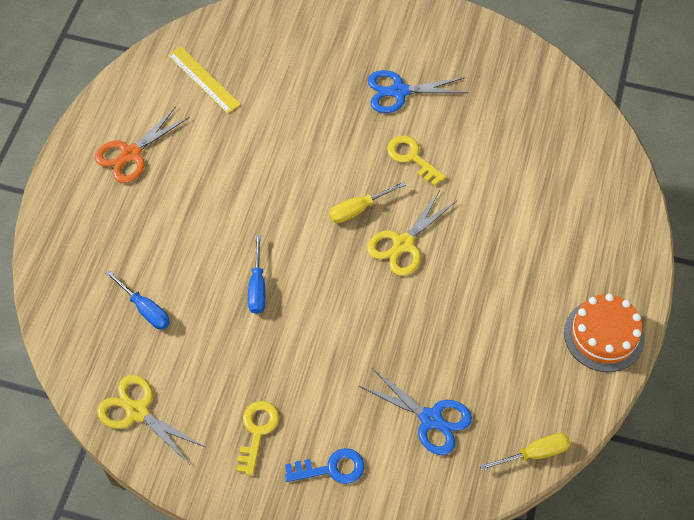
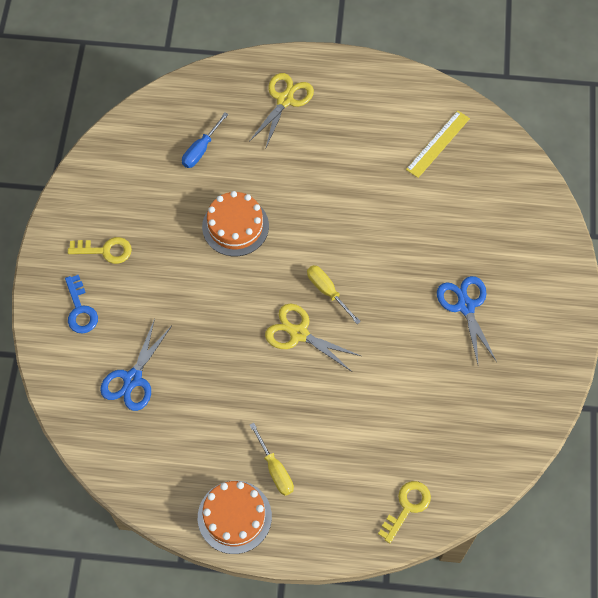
camera: 80 degrees right, 5 degrees up
orange scissors [95,106,190,183] -> none
yellow scissors [97,375,205,463] -> yellow scissors moved to [249,73,314,150]
blue screwdriver [248,235,265,314] -> orange cake [202,191,269,256]
yellow key [387,135,446,186] -> yellow key moved to [378,481,431,543]
yellow screwdriver [480,433,571,471] -> yellow screwdriver moved to [250,423,294,496]

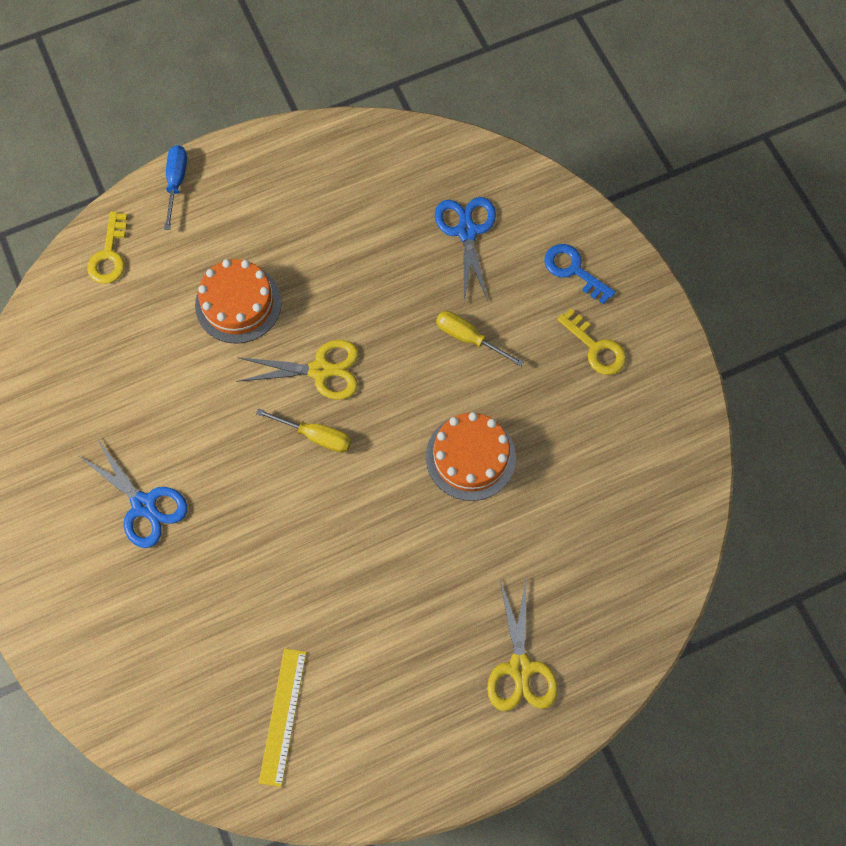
camera: 150 degrees right, 5 degrees up
yellow key [68,237,132,264] -> yellow key turned 105 degrees counterclockwise [557,308,626,375]
blue screwdriver [182,113,228,168] -> blue screwdriver moved to [164,145,187,230]
orange cake [198,481,272,554] -> orange cake moved to [195,259,282,344]
yellow screwdriver [250,423,294,496] -> yellow screwdriver moved to [436,311,524,367]

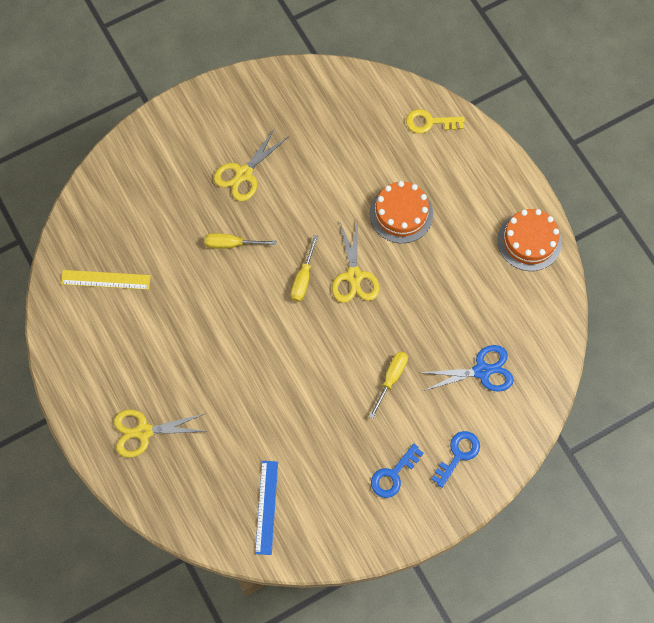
camera: 85 degrees right, 0 degrees up
blue scissors [79,438,188,548] -> yellow scissors [214,127,288,201]
blue screwdriver [164,145,187,230] -> none
orange cake [426,412,516,501] -> orange cake moved to [497,209,562,271]
yellow key [557,308,626,375] -> blue key [371,444,424,498]
none -> yellow screwdriver [204,233,276,249]
none -> blue ruler [255,461,278,555]

